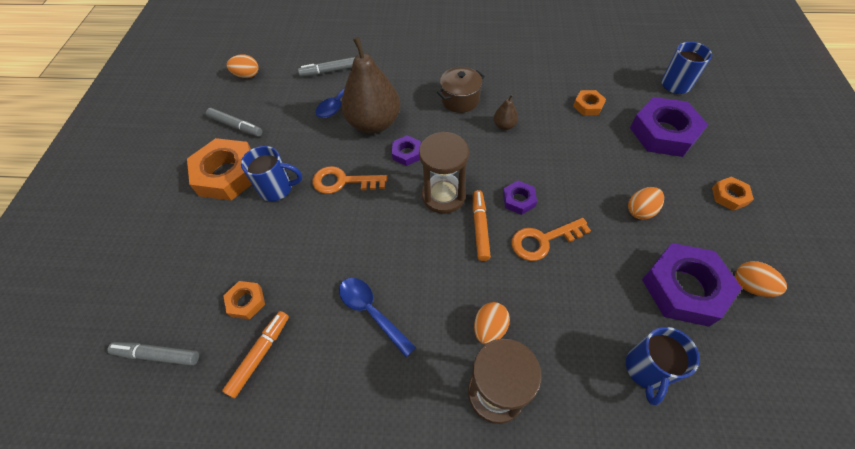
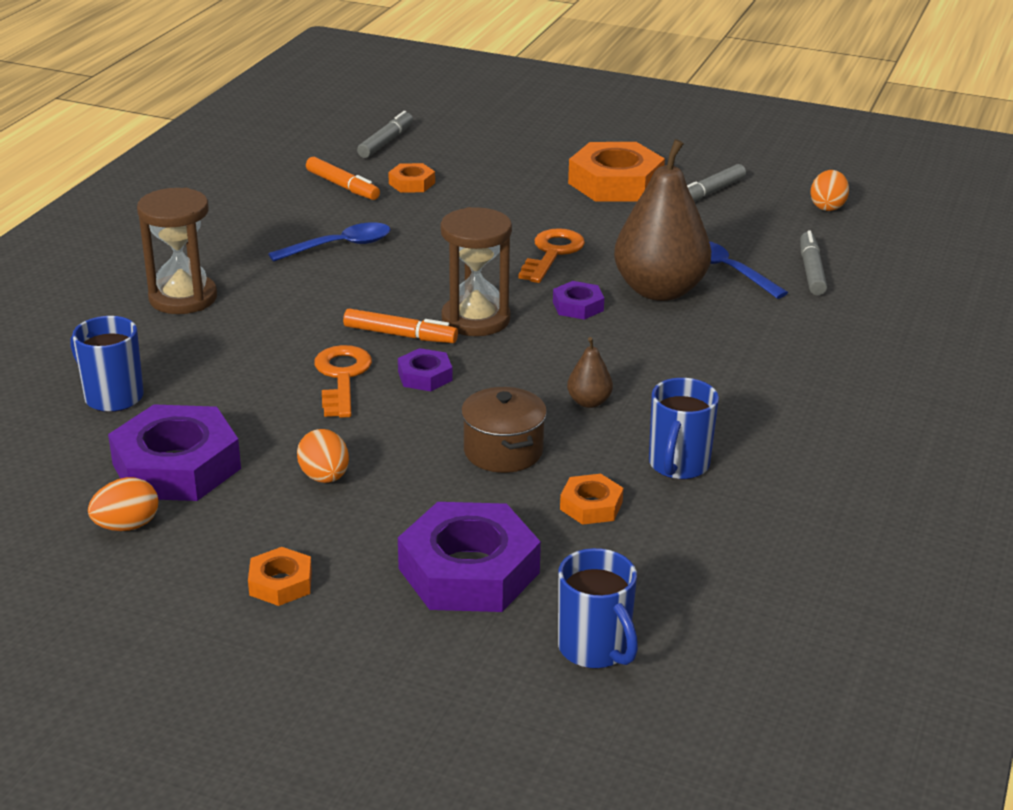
camera: 105 degrees right, 25 degrees down
blue mug [241,146,302,201] -> blue mug moved to [649,378,719,480]
brown pot [437,67,485,113] -> brown pot moved to [461,387,547,473]
orange egg [474,302,510,345] -> none

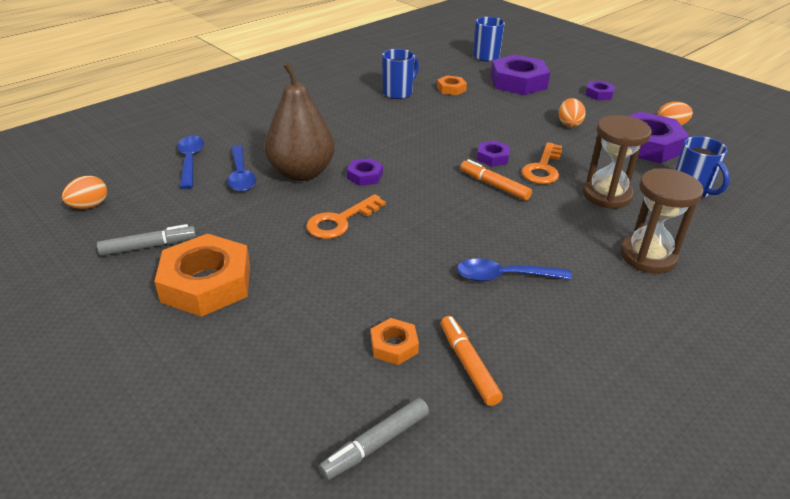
camera: 155 degrees left, 5 degrees up
orange nut [248,547,312,606] -> purple nut [585,81,615,100]
brown hourglass [441,207,512,336] -> brown hourglass moved to [583,115,652,209]
brown pot [461,387,547,473] -> none
brown pear [567,337,613,408] -> none
grey marker [800,230,827,296] -> blue spoon [177,136,204,189]

